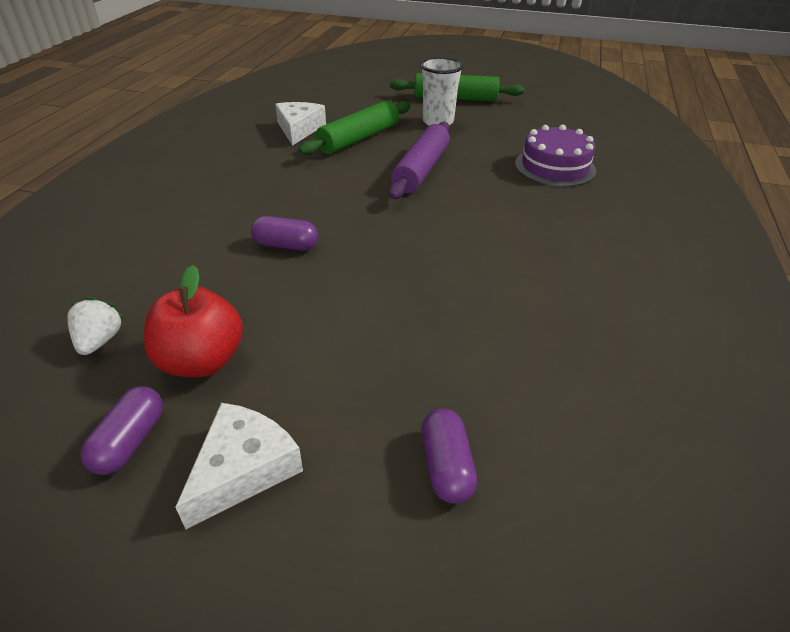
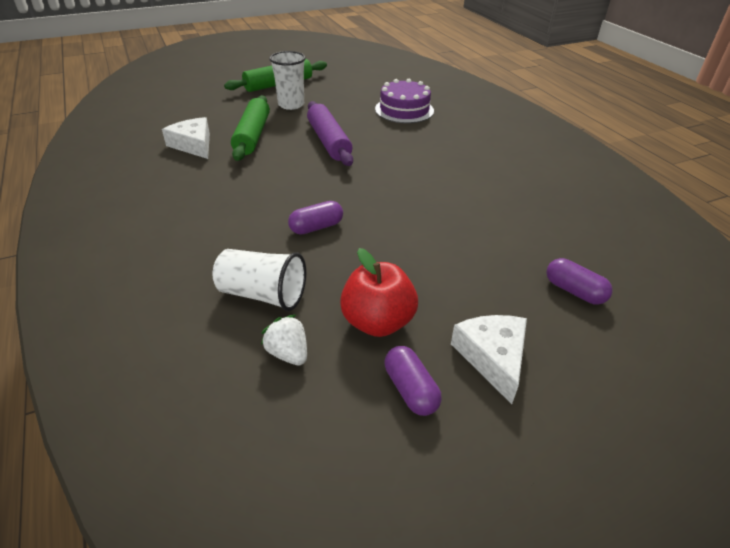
camera: 40 degrees left, 0 degrees up
none -> white cup [213,249,306,311]

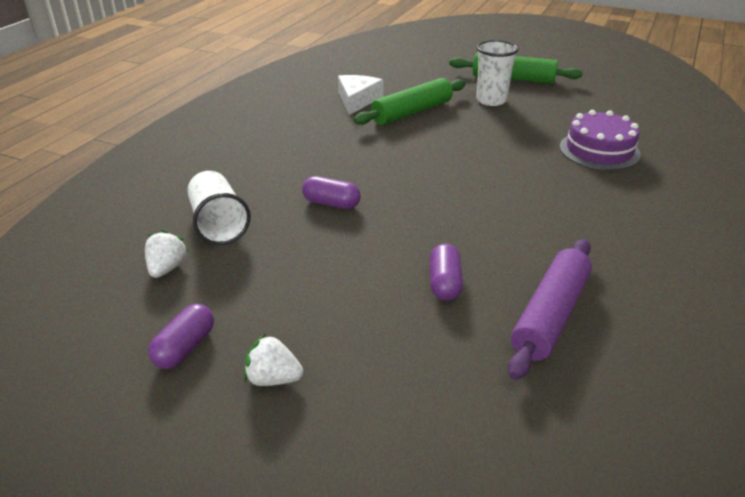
camera: 50 degrees right, 5 degrees down
purple rolling pin [307,101,353,166] -> purple rolling pin moved to [508,239,592,380]
red apple [340,248,418,337] -> none
white cheese [451,315,527,404] -> white strawberry [244,333,303,386]
purple capsule [546,258,612,305] -> purple capsule moved to [430,243,463,301]

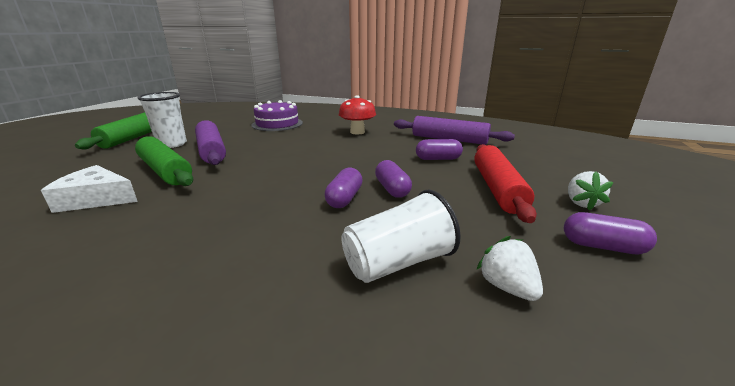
camera: 95 degrees left, 10 degrees down
white strawberry [145,230,189,278] -> white strawberry turned 60 degrees clockwise [476,236,543,301]
none -> purple rolling pin [195,120,226,165]
none -> red mushroom [339,95,376,134]
none -> purple capsule [375,160,412,198]
none -> red rolling pin [474,144,537,223]

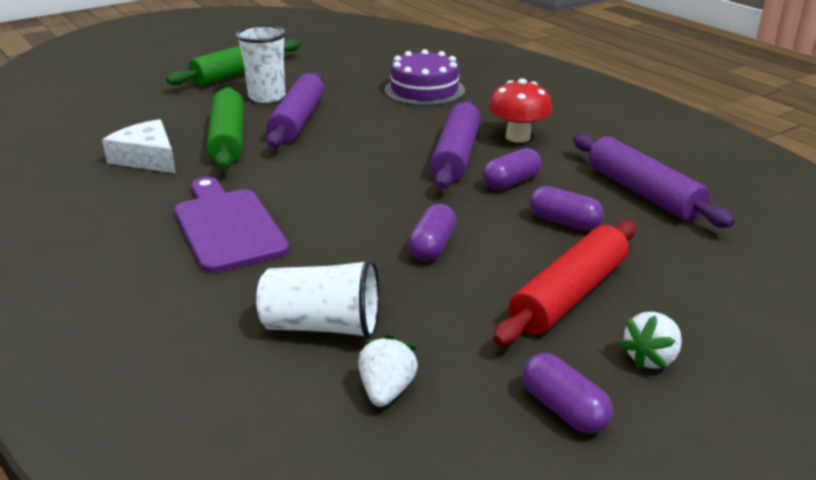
camera: 35 degrees right, 5 degrees up
purple capsule [324,168,363,208] -> purple capsule moved to [483,148,541,190]
none -> purple cutting board [174,177,289,273]
none -> purple rolling pin [430,100,481,189]

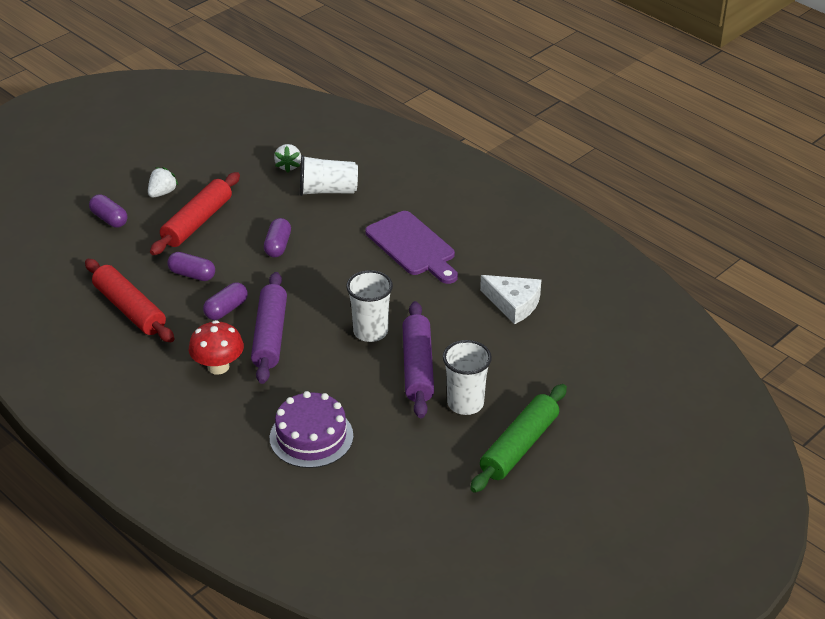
camera: 170 degrees right, 10 degrees up
green rolling pin [207,86,244,170] -> none
purple capsule [522,353,613,434] -> purple capsule moved to [89,194,128,228]
purple rolling pin [573,134,735,228] -> red rolling pin [85,259,174,342]
none -> white cup [346,270,393,342]

